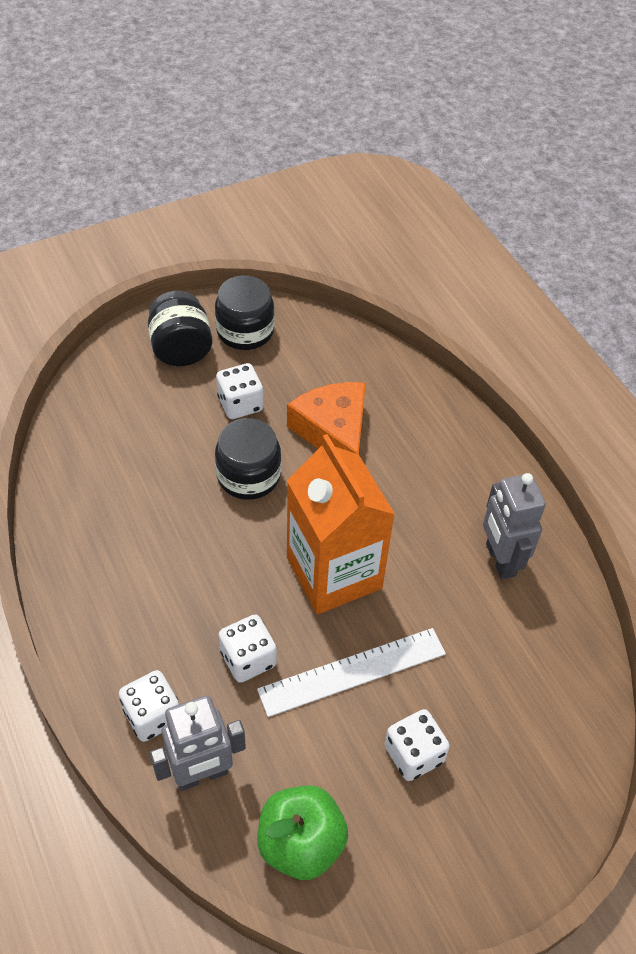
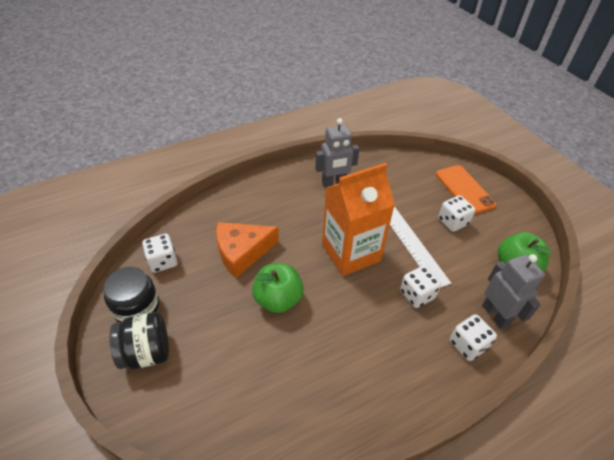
camera: 90 degrees left, 5 degrees down
black jar [215,418,281,500] -> green apple [252,263,304,313]
white dice [216,363,263,419] -> white dice moved to [142,234,178,273]
none -> orange phone [436,165,496,215]

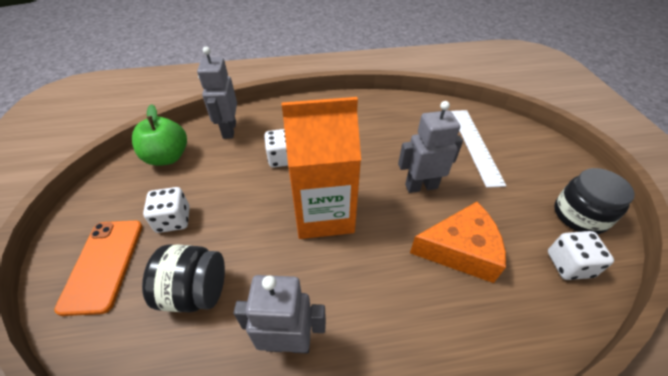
camera: 160 degrees left, 0 degrees up
black jar [109,312,169,369] -> black jar moved to [142,244,225,312]
green apple [252,263,304,313] -> grey robot [398,101,463,193]
white ruler [390,207,451,288] -> white ruler moved to [451,110,506,188]
white dice [450,314,497,361] -> none

